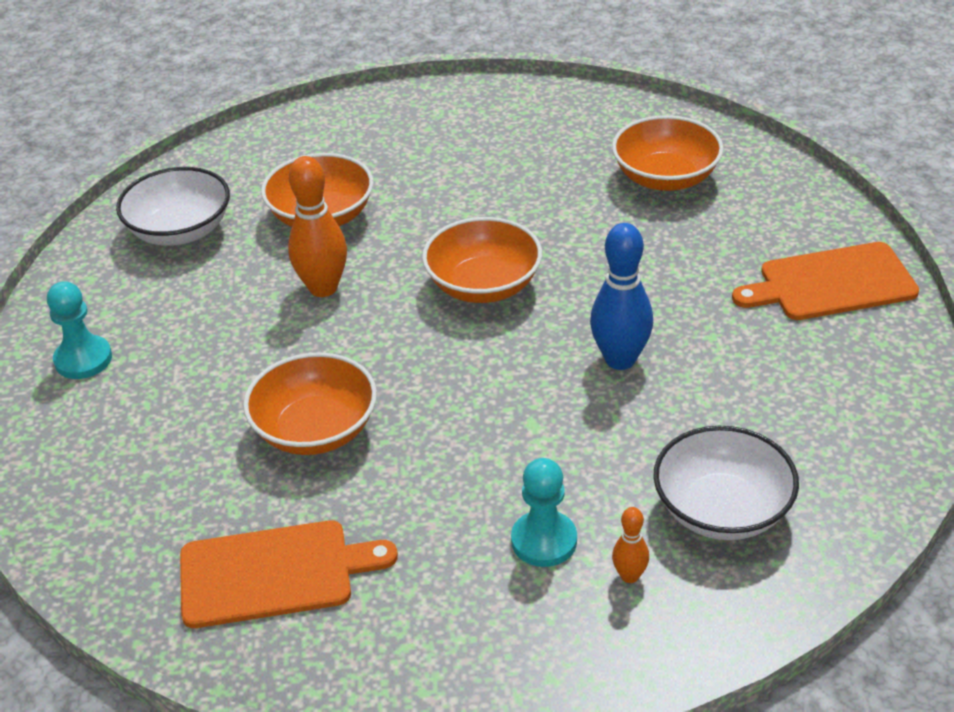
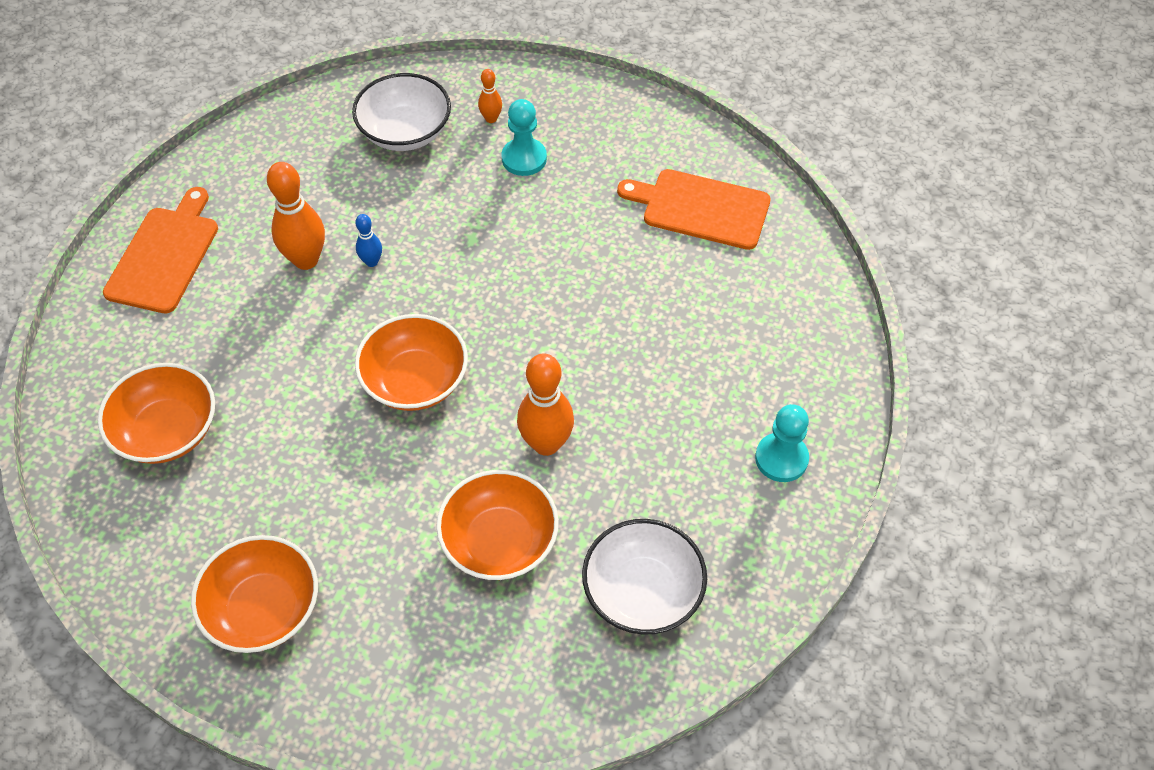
camera: 155 degrees left, 15 degrees up
orange bowl [243,352,377,455] -> orange bowl moved to [191,535,318,653]
blue bowling pin [590,223,653,370] -> blue bowling pin [355,214,382,267], size x0.51
orange cutting board [732,242,919,320] -> orange cutting board turned 90 degrees counterclockwise [103,187,218,314]
none -> orange bowling pin [267,162,325,270]

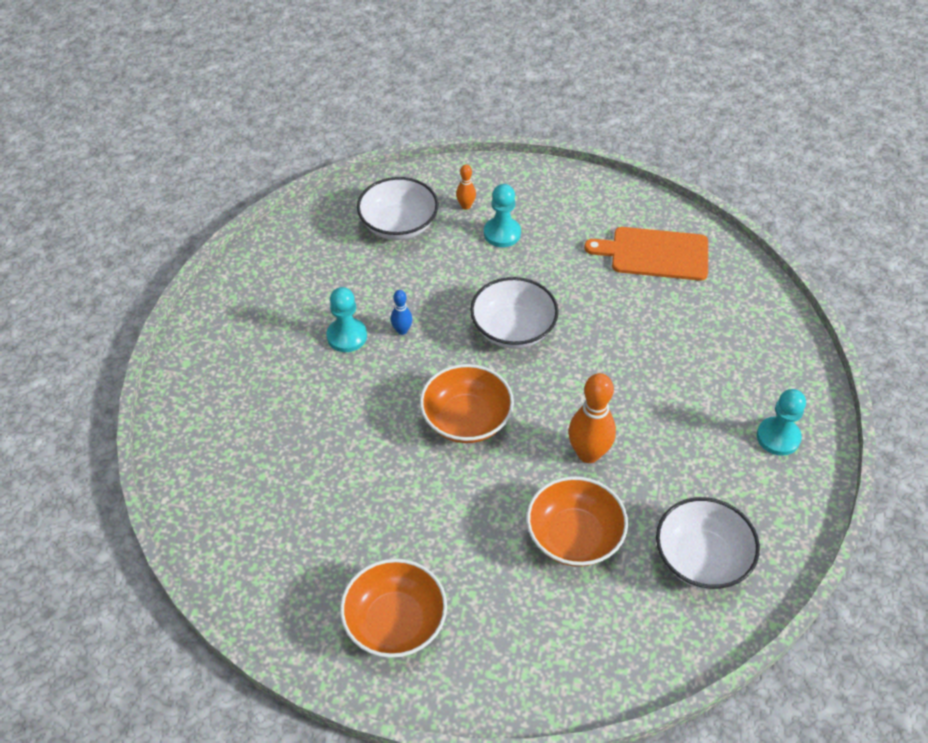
camera: 10 degrees left, 5 degrees down
orange bowl [98,363,215,464] -> none
orange cutting board [103,187,218,314] -> none
orange bowling pin [267,162,325,270] -> turquoise pawn [327,287,367,352]
none -> white bowl [470,277,559,349]

